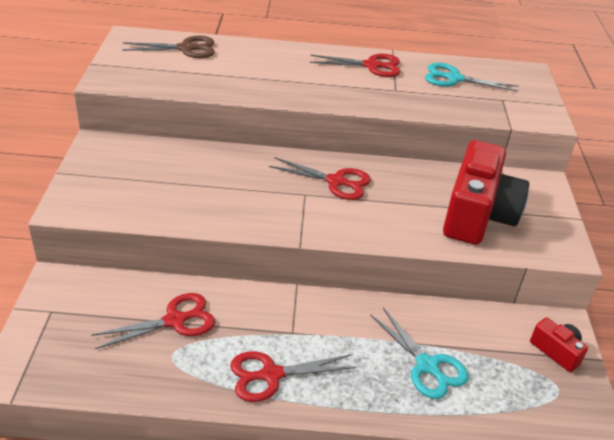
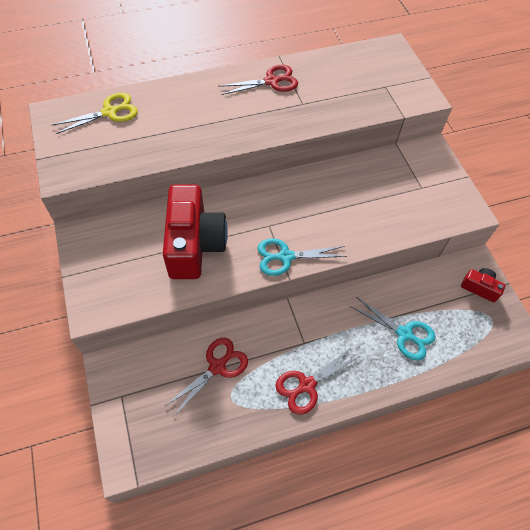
camera: 20 degrees left, 20 degrees up
brown scissors [122,36,215,58] -> yellow scissors [52,93,138,134]
red scissors [269,157,371,200] -> none
turquoise scissors [425,63,518,92] -> turquoise scissors moved to [258,238,347,276]
red camera [443,140,529,245] -> red camera moved to [163,185,228,279]

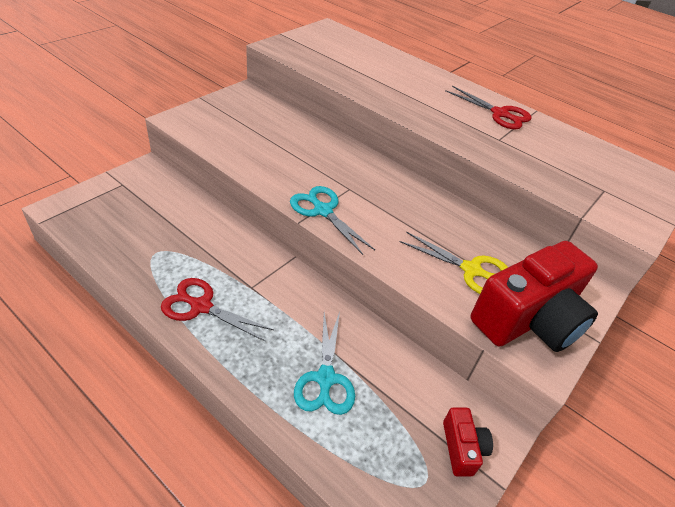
camera: 55 degrees right, 15 degrees down
yellow scissors [52,93,138,134] -> yellow scissors moved to [400,231,508,294]
red camera [163,185,228,279] -> red camera moved to [471,241,598,352]
red scissors [165,338,248,416] -> none

